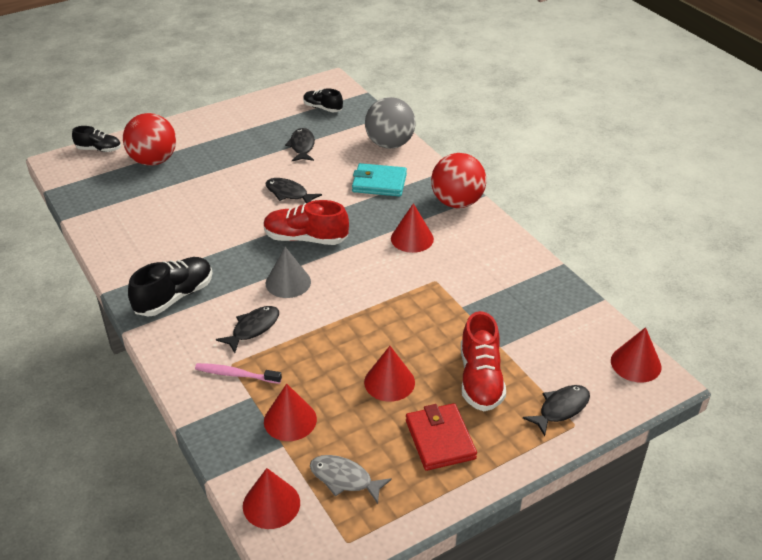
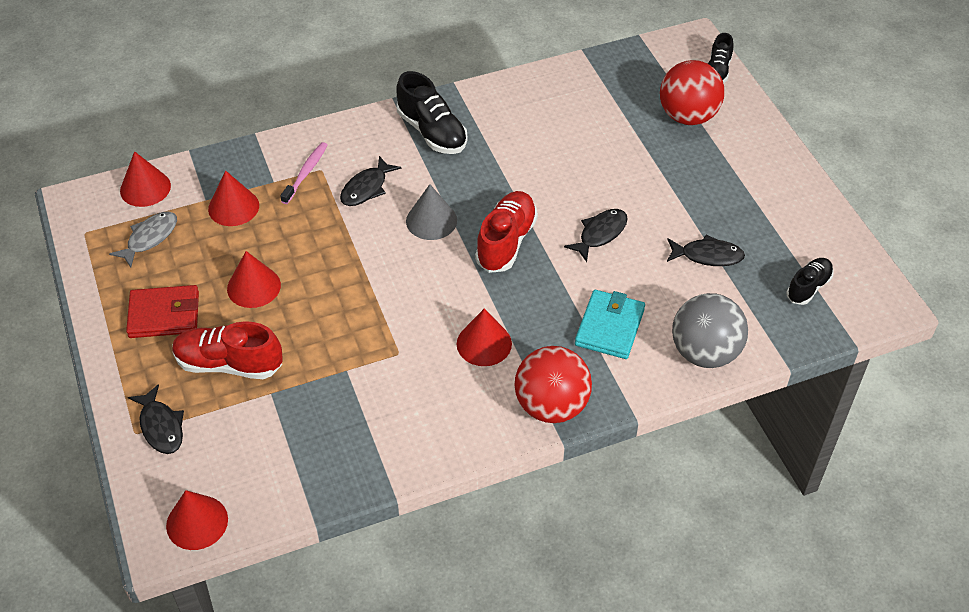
camera: 100 degrees right, 10 degrees up
black fish [216,306,279,353] -> black fish turned 75 degrees clockwise [340,156,401,206]

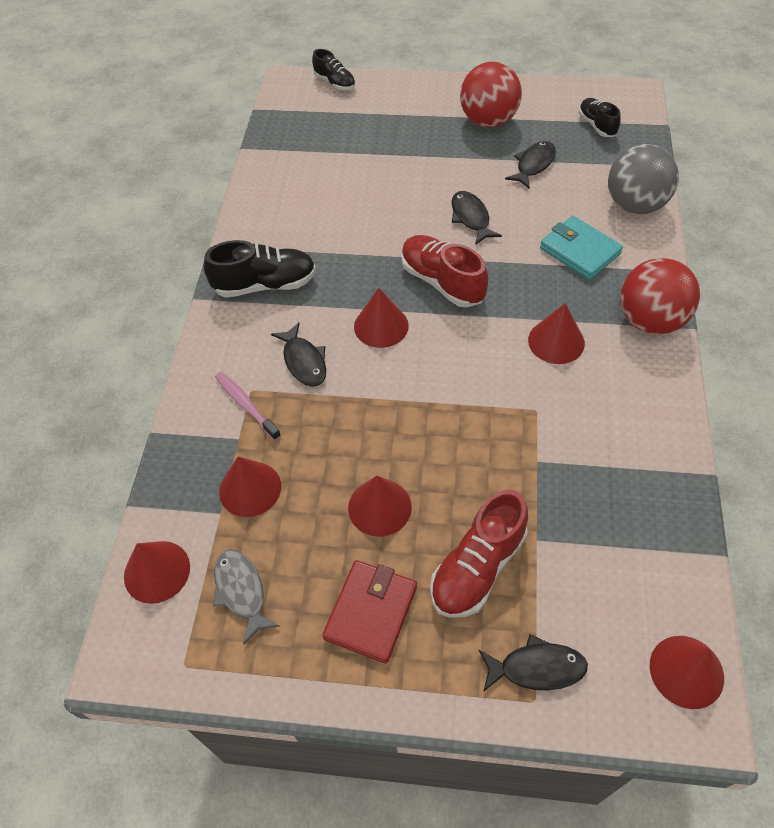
camera: 60 degrees left, 5 degrees up
grey cone [406,184,457,240] -> red cone [354,288,409,348]
red ball [660,60,724,125] -> red ball moved to [460,62,522,127]

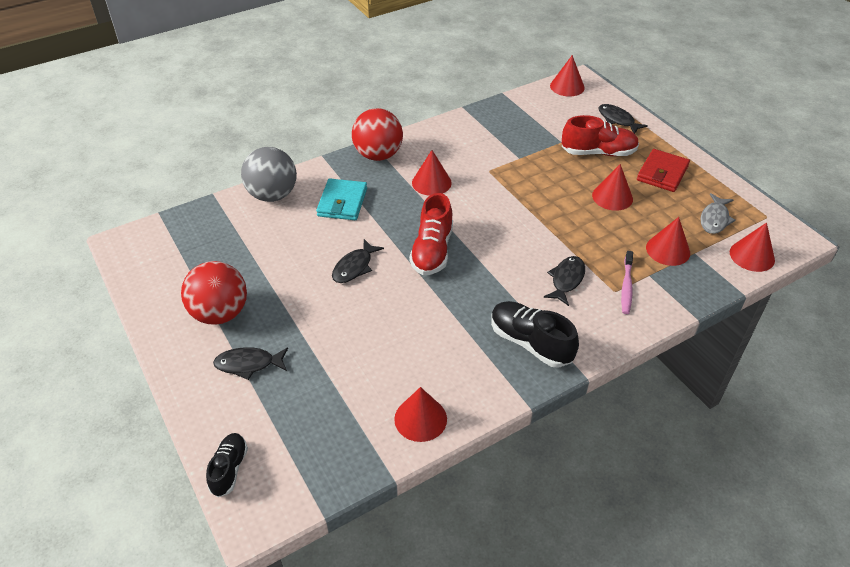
camera: 130 degrees left, 10 degrees down
red wallet [322,560,417,663] -> red wallet turned 45 degrees counterclockwise [637,149,690,192]
red cone [354,288,409,348] -> red cone moved to [394,387,447,442]
black fish [505,141,556,189] -> black fish moved to [213,347,288,380]
black shoe [579,98,621,137] -> none

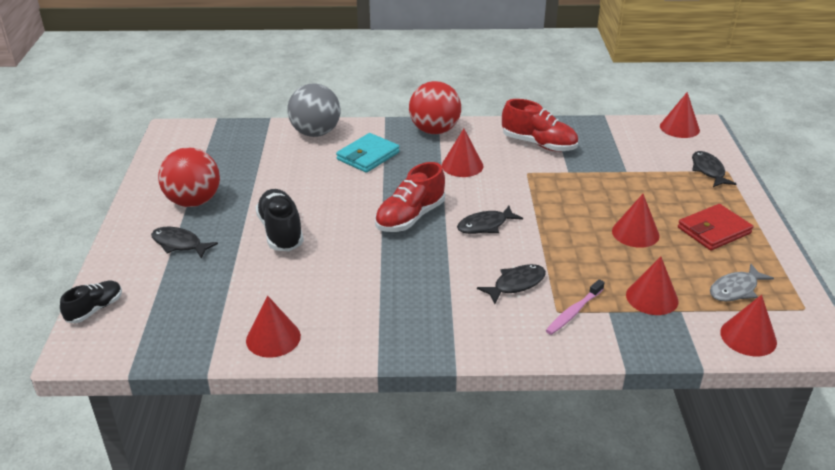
camera: 30 degrees right, 10 degrees down
black fish [332,239,384,283] -> black fish moved to [457,206,523,234]
black shoe [491,301,579,368] -> black shoe moved to [255,189,304,251]
red shoe [562,115,639,156] -> red shoe moved to [502,99,578,152]

